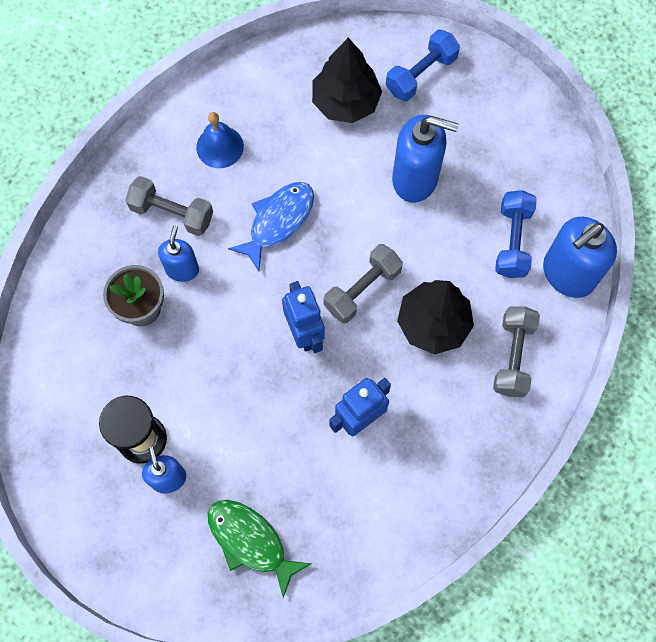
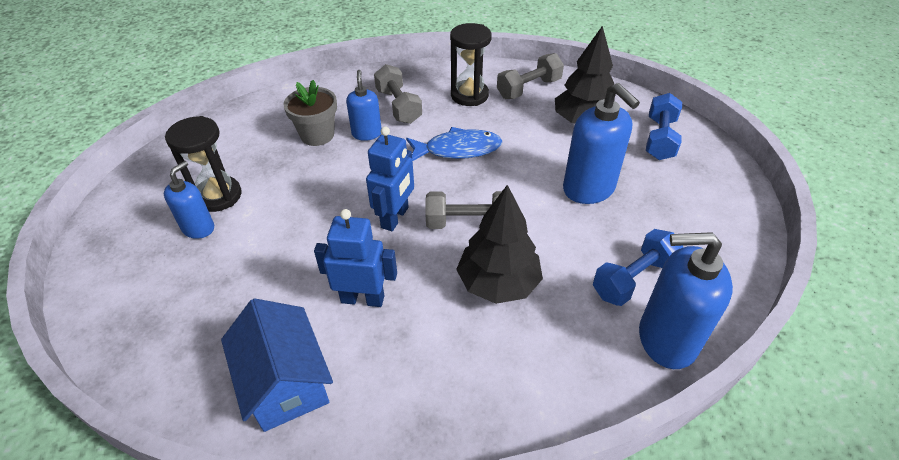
camera: 45 degrees right, 25 degrees down
blue soap dispenser [158,225,199,282] -> blue soap dispenser turned 60 degrees counterclockwise [346,70,381,141]
blue bell [196,112,244,168] -> black hourglass [450,23,492,106]
green fish [208,500,312,598] -> none
blue dumbbell [386,30,460,101] -> blue dumbbell turned 75 degrees counterclockwise [646,93,682,160]
grey dumbbell [493,307,540,397] -> grey dumbbell moved to [497,53,564,99]
none -> blue house [221,298,333,432]

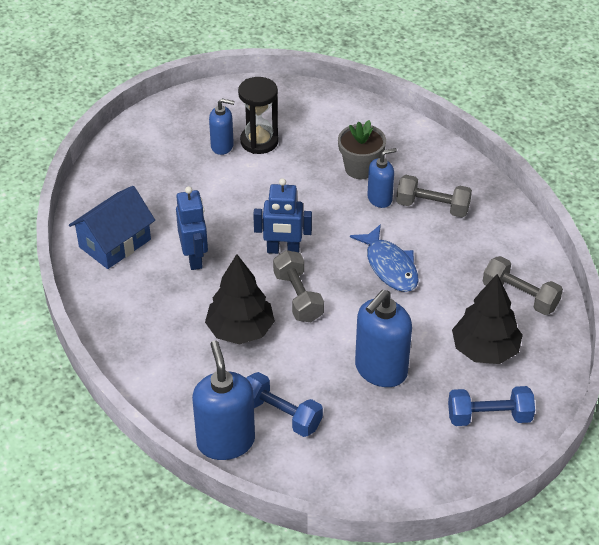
camera: 70 degrees right, 0 degrees up
grey dumbbell [374,64,422,124] -> grey dumbbell turned 60 degrees clockwise [396,175,472,217]
black hourglass [450,23,492,106] -> none

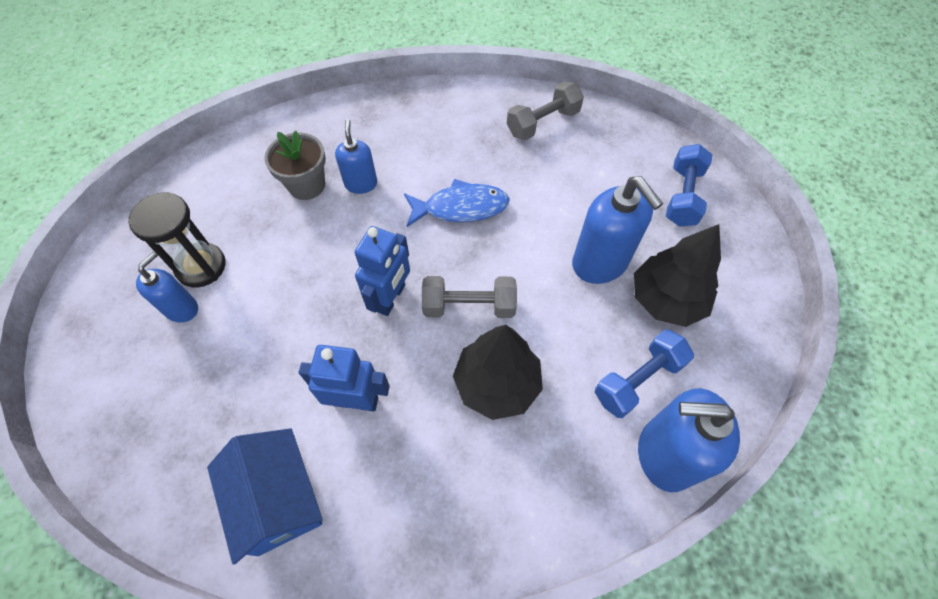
camera: 70 degrees left, 15 degrees up
grey dumbbell [396,175,472,217] -> none
black tree [452,274,523,364] -> black tree moved to [634,224,721,327]

